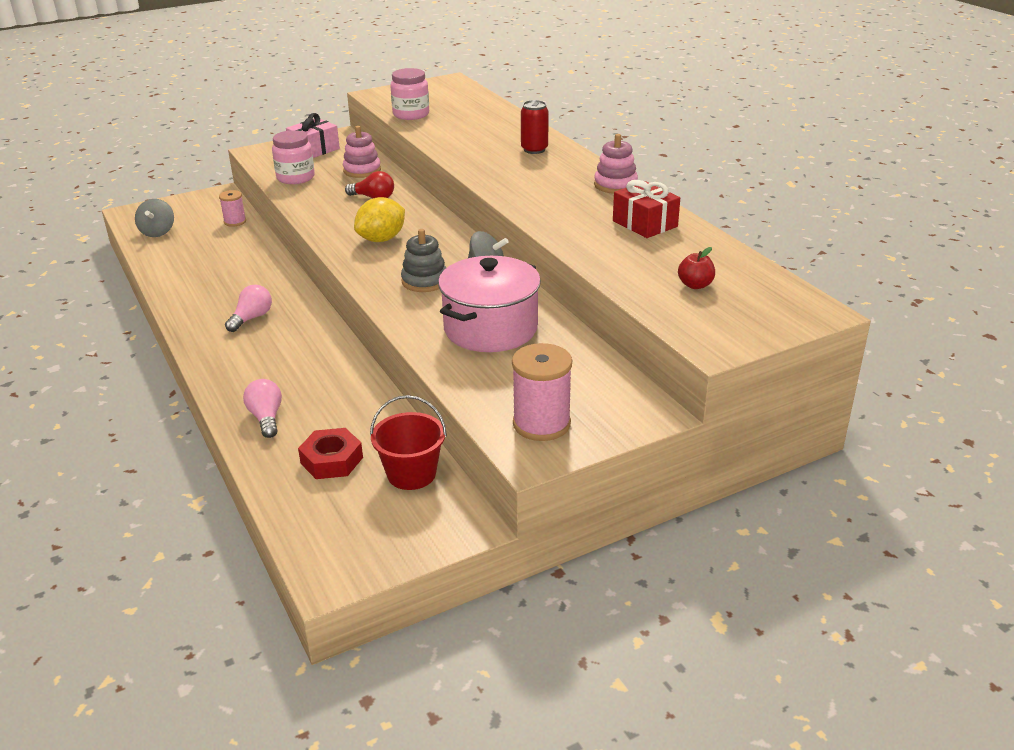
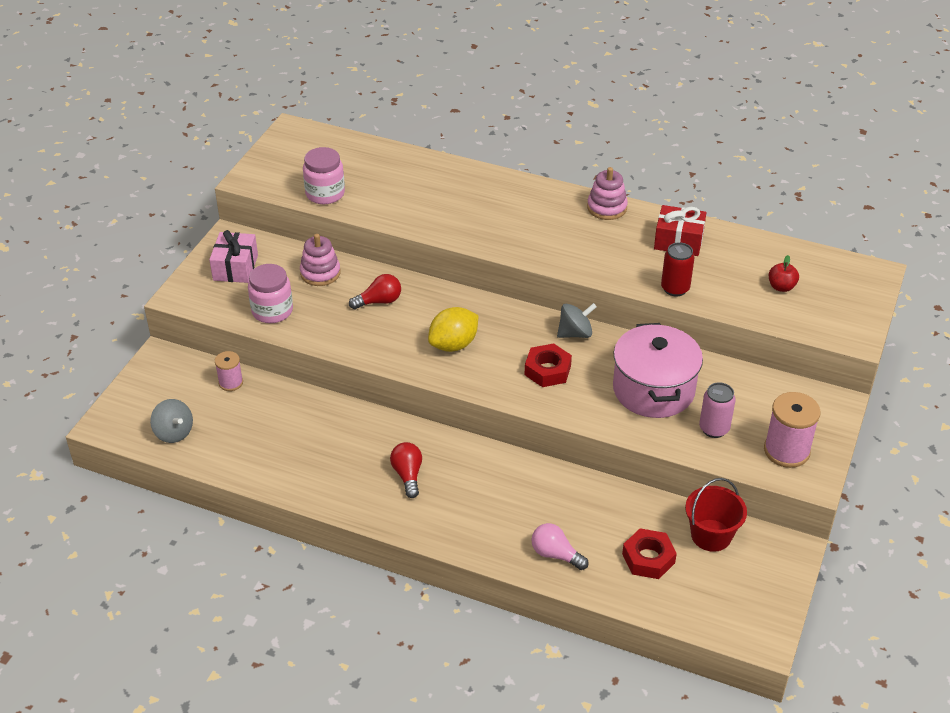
camera: 40 degrees left, 10 degrees up
pink light bulb [225,285,272,332] -> red light bulb [390,442,422,498]
yellow lemon [354,197,405,242] -> yellow lemon turned 45 degrees clockwise [428,307,478,352]
grey stacking toy [401,229,446,292] -> red nut [525,343,572,387]
red can [521,100,549,154] -> red can moved to [661,242,694,297]
none -> pink can [699,382,736,438]

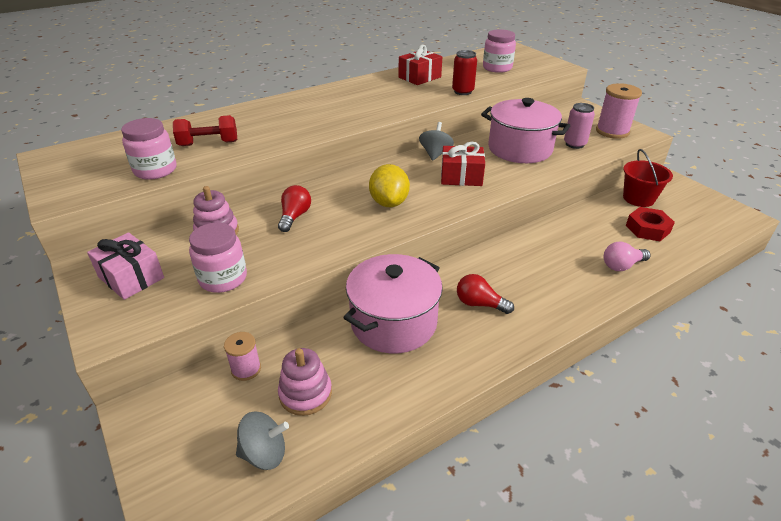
camera: 55 degrees left, 5 degrees down
red nut [525,343,572,387] -> red gift [441,142,485,186]
pink stacking toy [587,167,628,220] -> pink stacking toy moved to [278,348,332,416]
red apple [769,255,799,292] -> pink jar [483,29,516,73]
none -> red dumbbell [173,115,237,146]
none -> pink pot [343,254,443,354]

